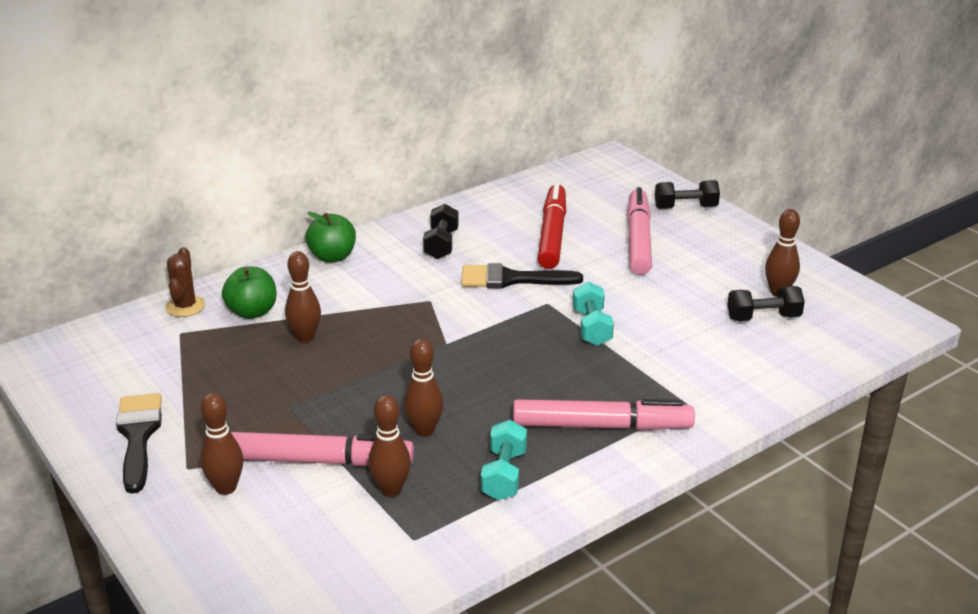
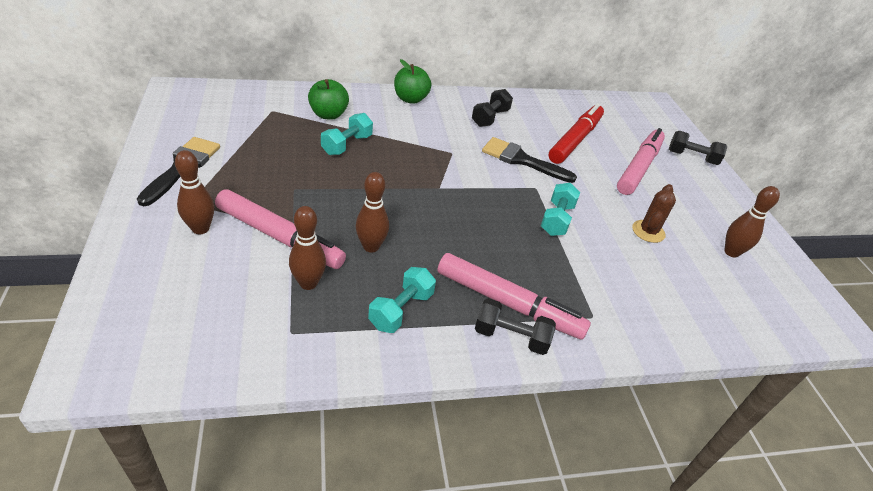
camera: 20 degrees right, 10 degrees up
brown cactus [165,247,205,317] -> brown cactus moved to [632,184,676,243]
brown bowling pin [285,251,321,343] -> turquoise dumbbell [321,113,373,155]
black dumbbell [727,286,805,321] -> black dumbbell moved to [475,298,556,355]

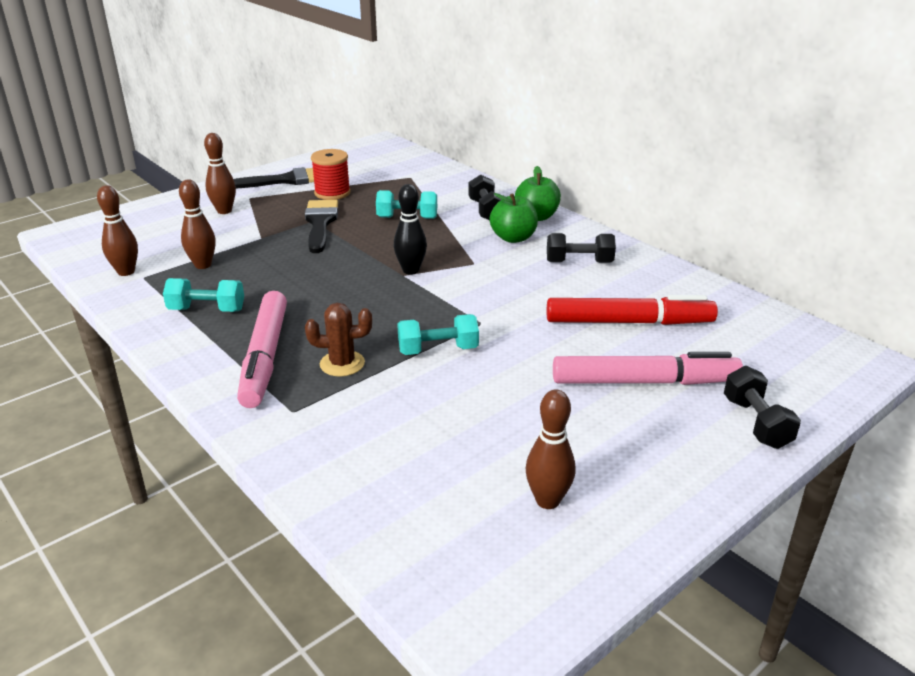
camera: 65 degrees right, 10 degrees down
pink marker [215,189,346,269] -> none
green apple [308,79,349,120] -> green apple moved to [490,193,538,243]
brown bowling pin [355,172,389,253] -> brown bowling pin moved to [97,185,138,276]
black dumbbell [475,298,556,355] -> black dumbbell moved to [469,174,502,221]
black brush [482,137,577,183] -> black brush moved to [305,200,338,253]
brown cactus [632,184,676,243] -> brown cactus moved to [305,303,372,377]
none -> red spool [311,149,351,200]
none -> black bowling pin [394,184,427,275]

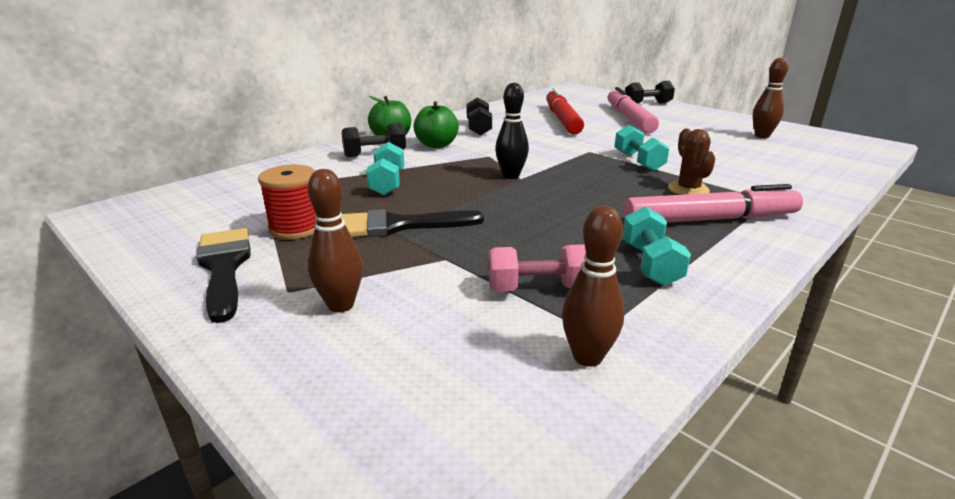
camera: 95 degrees left, 5 degrees down
brown bowling pin [179,179,215,269] -> pink dumbbell [488,244,586,292]

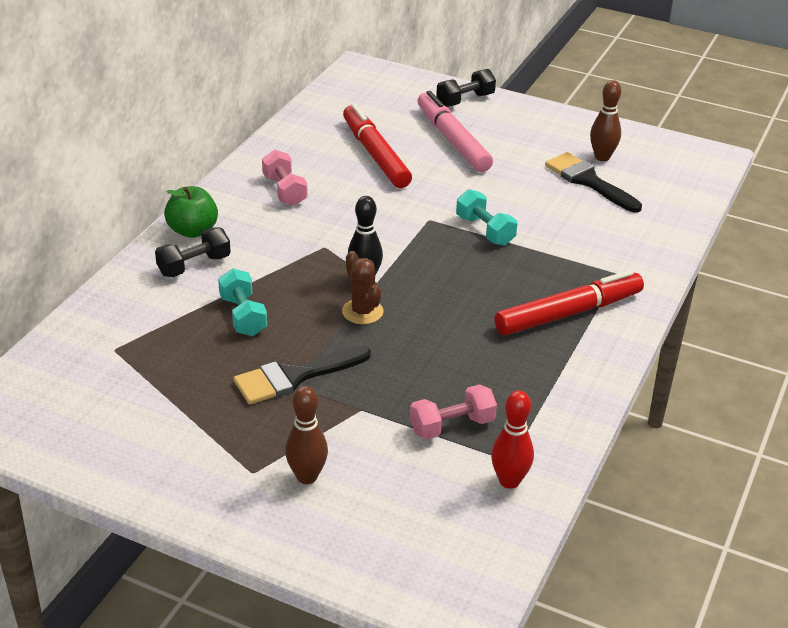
camera: 20 degrees left, 10 degrees up
black brush [196,228,251,323] -> black brush moved to [545,152,642,212]
red spool [258,164,317,240] -> none
green apple [413,101,459,148] -> none
black dumbbell [467,97,492,136] -> pink dumbbell [262,149,308,206]
brown bowling pin [562,206,624,367] -> red bowling pin [491,391,534,489]
turquoise dumbbell [622,206,691,286] -> none
pink marker [624,184,803,223] -> red marker [494,270,644,335]
brown cactus [668,129,715,195] -> brown cactus moved to [342,251,384,324]

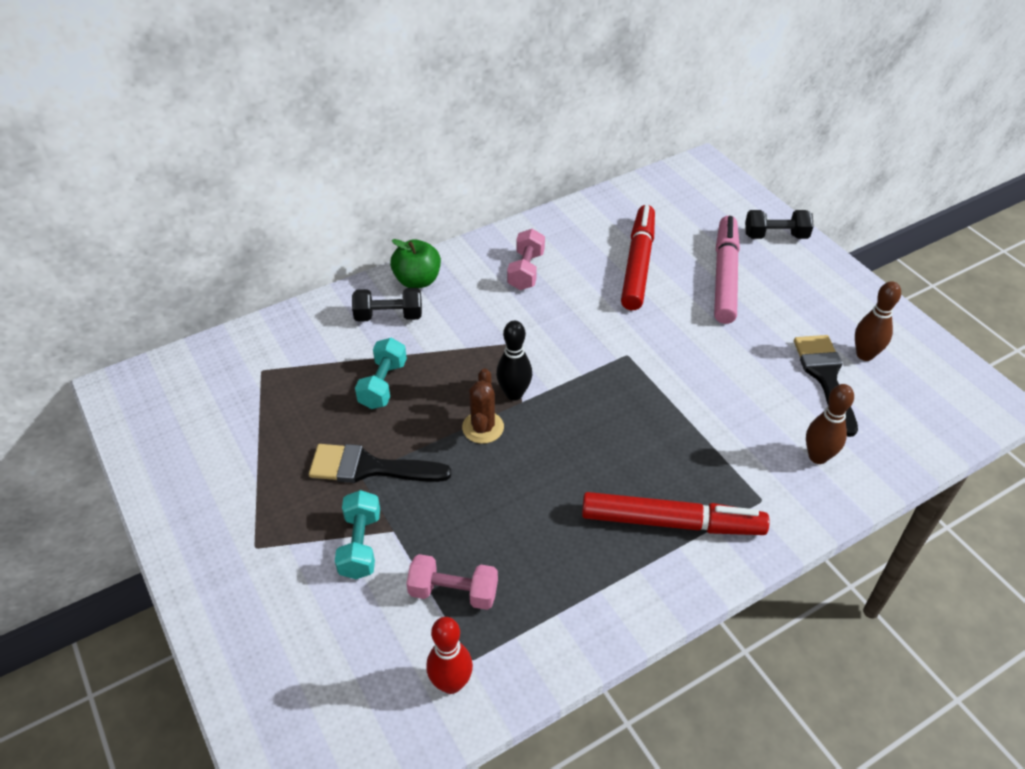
camera: 35 degrees right, 10 degrees up
brown bowling pin [285,386,328,484] -> brown bowling pin moved to [806,384,854,464]
turquoise dumbbell [456,189,517,246] -> turquoise dumbbell moved to [335,490,380,579]

